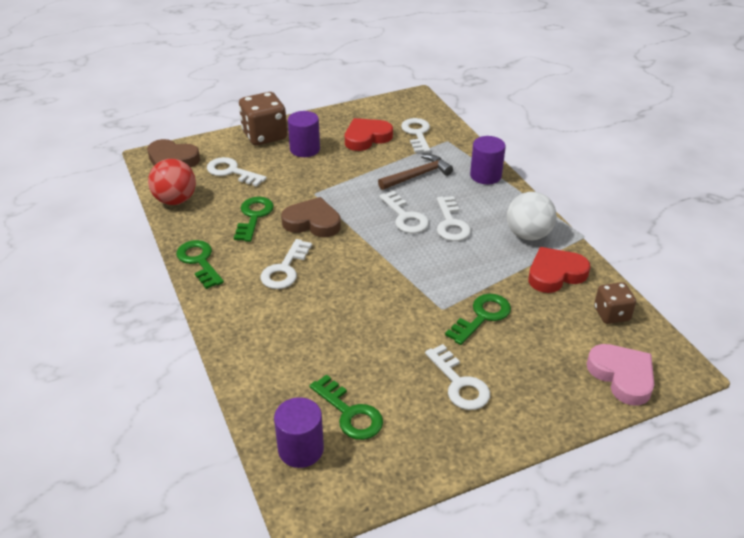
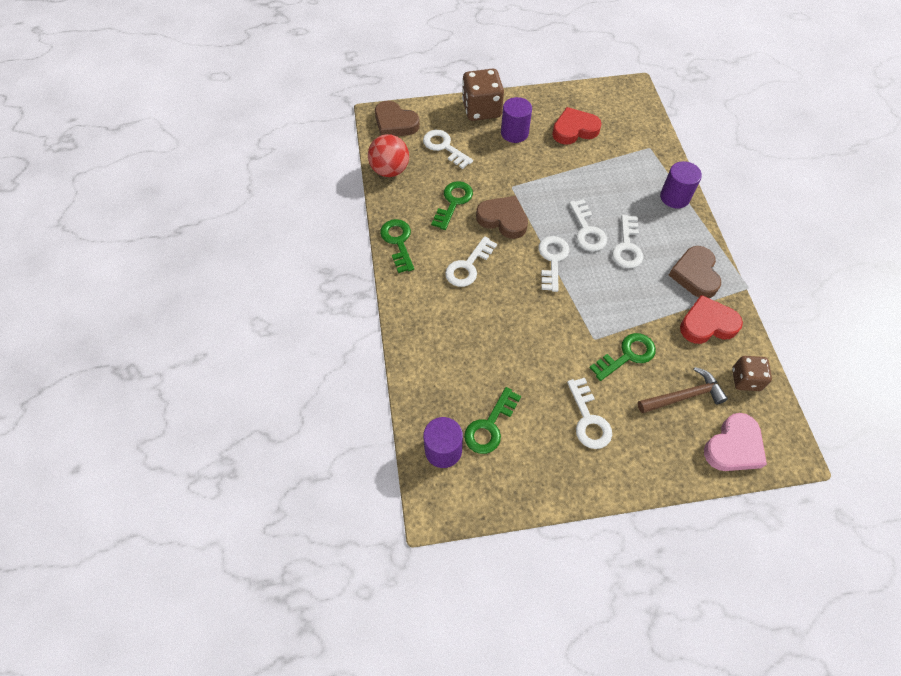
camera: 15 degrees right, 20 degrees up
green key [310,374,383,440] -> green key turned 60 degrees clockwise [464,387,521,454]
brown hammer [378,154,453,190] -> brown hammer moved to [638,367,728,413]
white key [401,118,430,153] -> white key moved to [539,236,570,292]
white ball [507,192,557,241] -> brown heart [669,246,721,298]
pink heart [587,344,654,406] -> pink heart turned 60 degrees clockwise [704,413,767,471]

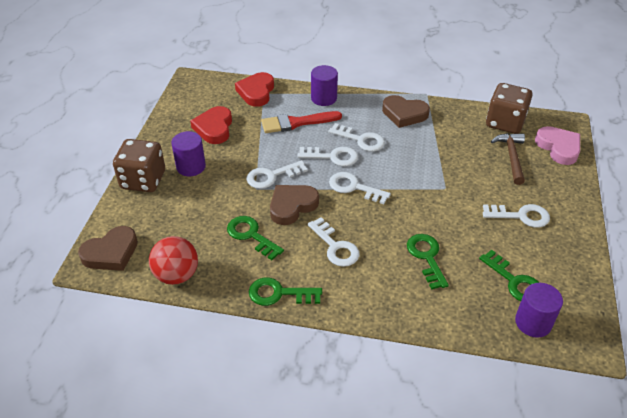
camera: 70 degrees left, 15 degrees down
white key [423,130,473,169] -> white key moved to [246,160,308,189]
green key [589,333,656,381] -> green key moved to [407,234,449,289]
red heart [680,295,743,344] -> red heart moved to [235,72,274,107]
brown dice [732,356,772,391] -> brown dice [486,83,532,134], size x1.66
none -> red brush [261,111,342,133]

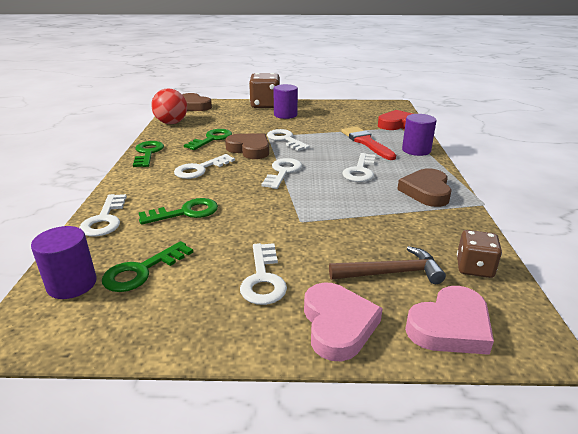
camera: 80 degrees right, 15 degrees down
red heart [190,106,232,144] -> none
white key [297,147,358,166] -> white key moved to [79,194,127,237]
brown dice [486,83,532,134] -> brown dice [457,230,502,278], size x0.60
none -> pink heart [304,282,383,361]

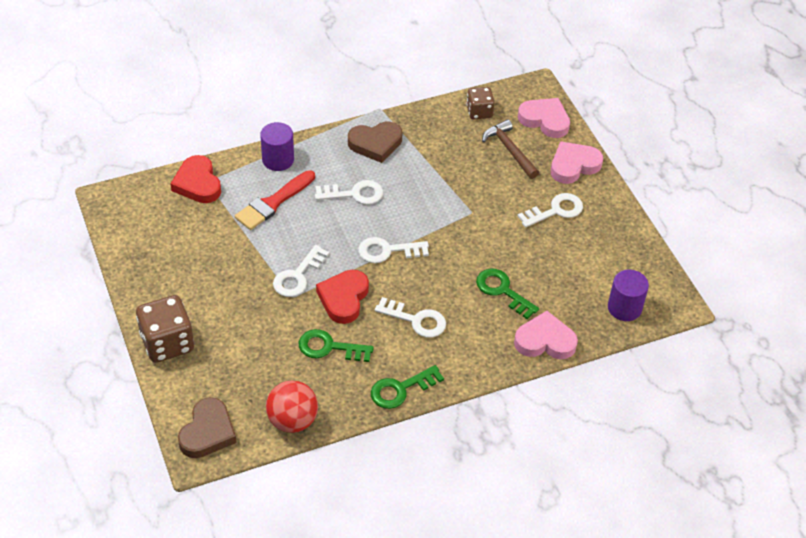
camera: 115 degrees left, 20 degrees up
white key [79,194,127,237] -> pink heart [514,311,578,360]
green key [102,241,193,292] -> none
brown heart [225,133,269,159] -> red heart [316,270,369,324]
purple cylinder [273,84,298,119] -> none

